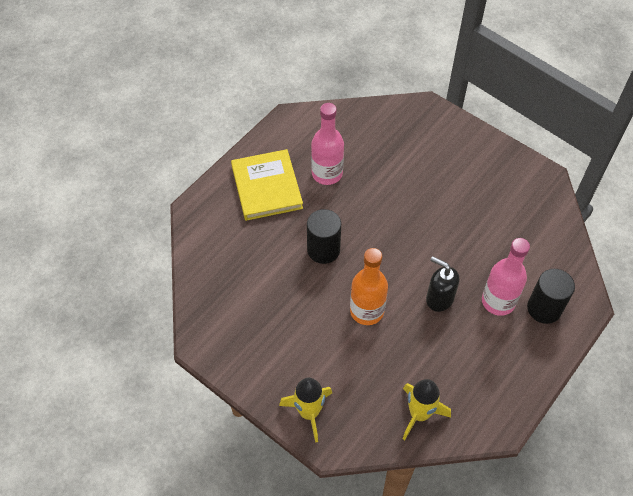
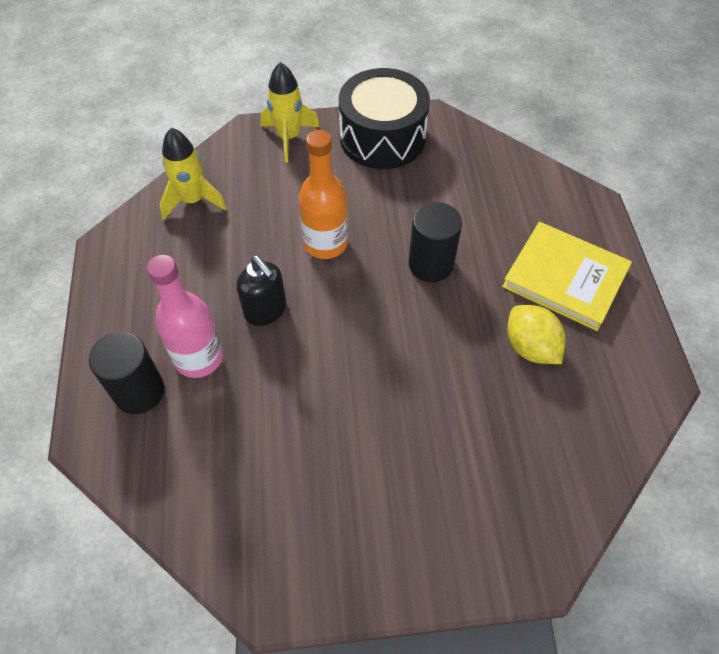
camera: 135 degrees right, 0 degrees up
pink bottle [311,103,344,185] -> yellow lemon [507,305,565,364]
black soap dispenser [426,256,459,312] -> black soap dispenser turned 60 degrees clockwise [236,255,286,326]
none -> black drum [339,68,430,169]

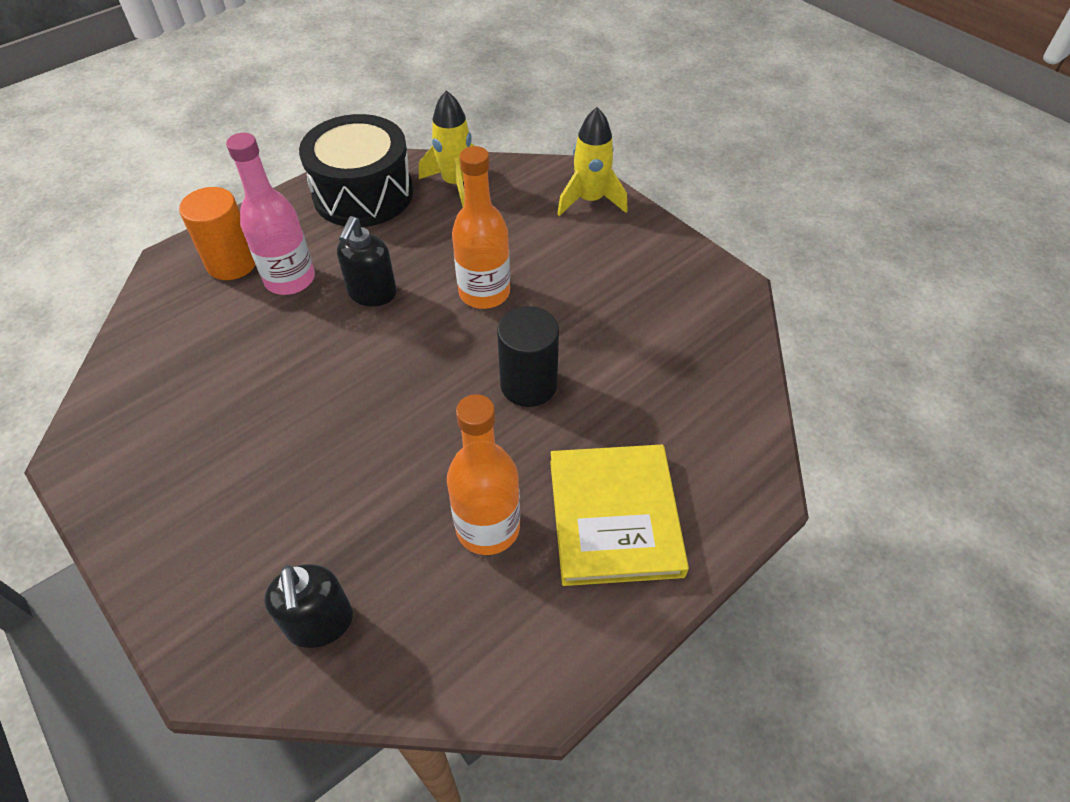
camera: 55 degrees right, 5 degrees down
black cylinder [89,332,165,414] -> orange cylinder [179,187,255,280]
black drum [339,68,430,169] -> black drum moved to [299,114,413,227]
yellow lemon [507,305,565,364] -> orange bottle [447,394,520,555]
none -> black soap dispenser [264,564,353,648]

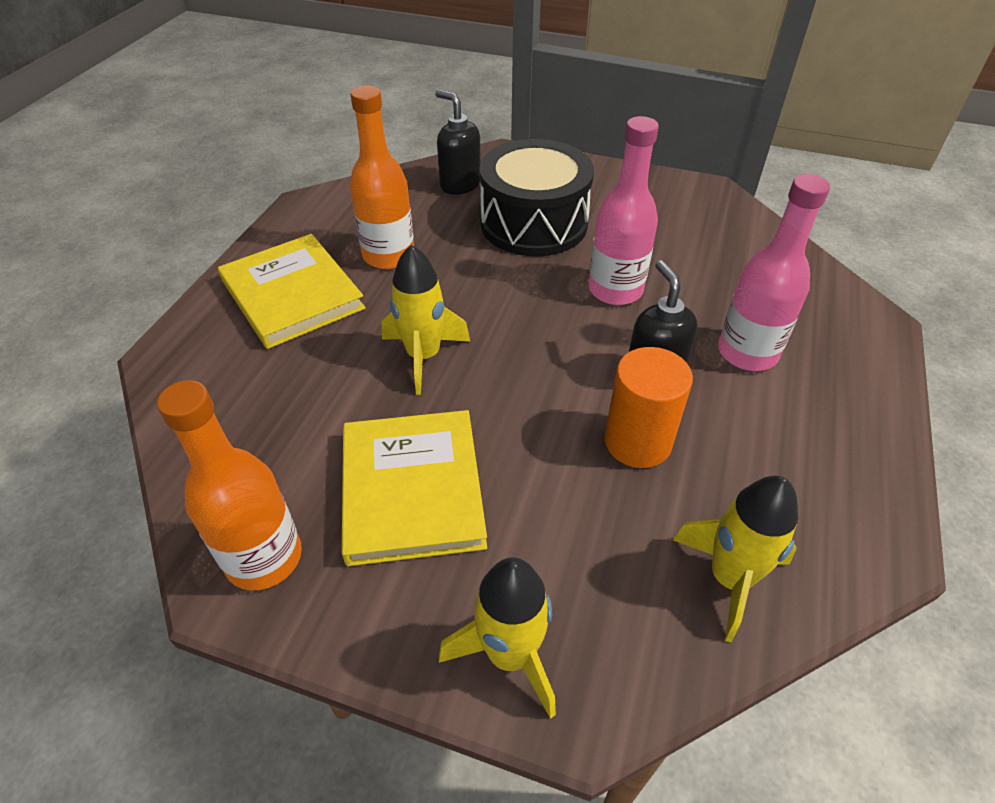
camera: 150 degrees right, 5 degrees down
orange cylinder [179,187,255,280] -> orange cylinder moved to [605,347,693,468]
black drum [299,114,413,227] -> black drum moved to [479,139,594,256]
orange bottle [452,146,510,309] -> orange bottle moved to [157,380,302,590]
black cylinder [497,306,559,407] -> yellow rocket [382,245,470,395]
none -> yellow book [342,410,487,566]
none -> pink bottle [588,116,659,305]

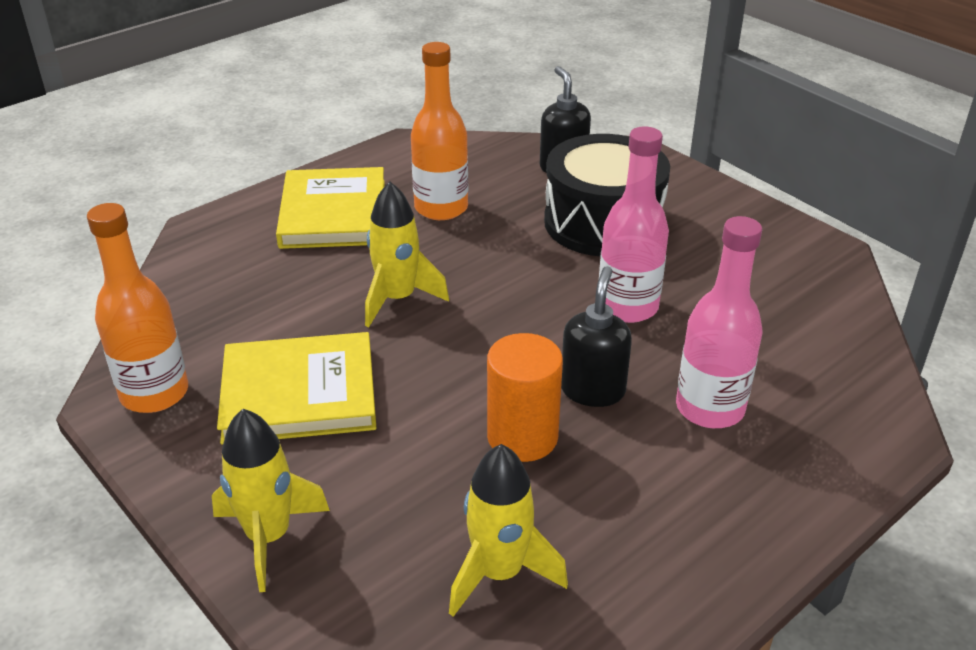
camera: 30 degrees right, 10 degrees down
yellow book [342,410,487,566] -> yellow book turned 60 degrees clockwise [217,332,376,445]

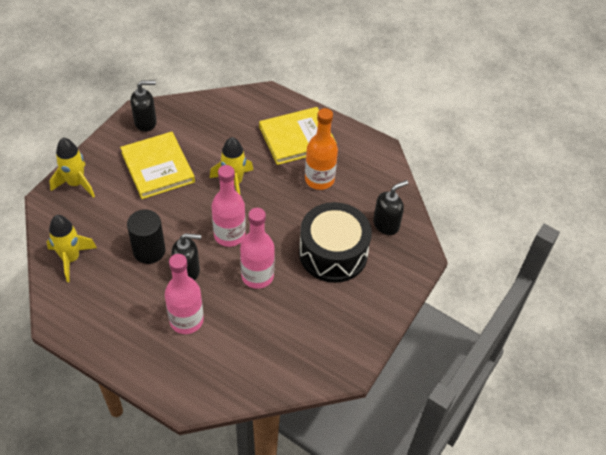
camera: 70 degrees right, 15 degrees up
orange bottle [87,203,188,413] -> black soap dispenser [131,80,157,132]
orange cylinder [487,333,563,462] -> black cylinder [127,210,165,264]
none -> pink bottle [212,165,246,247]

